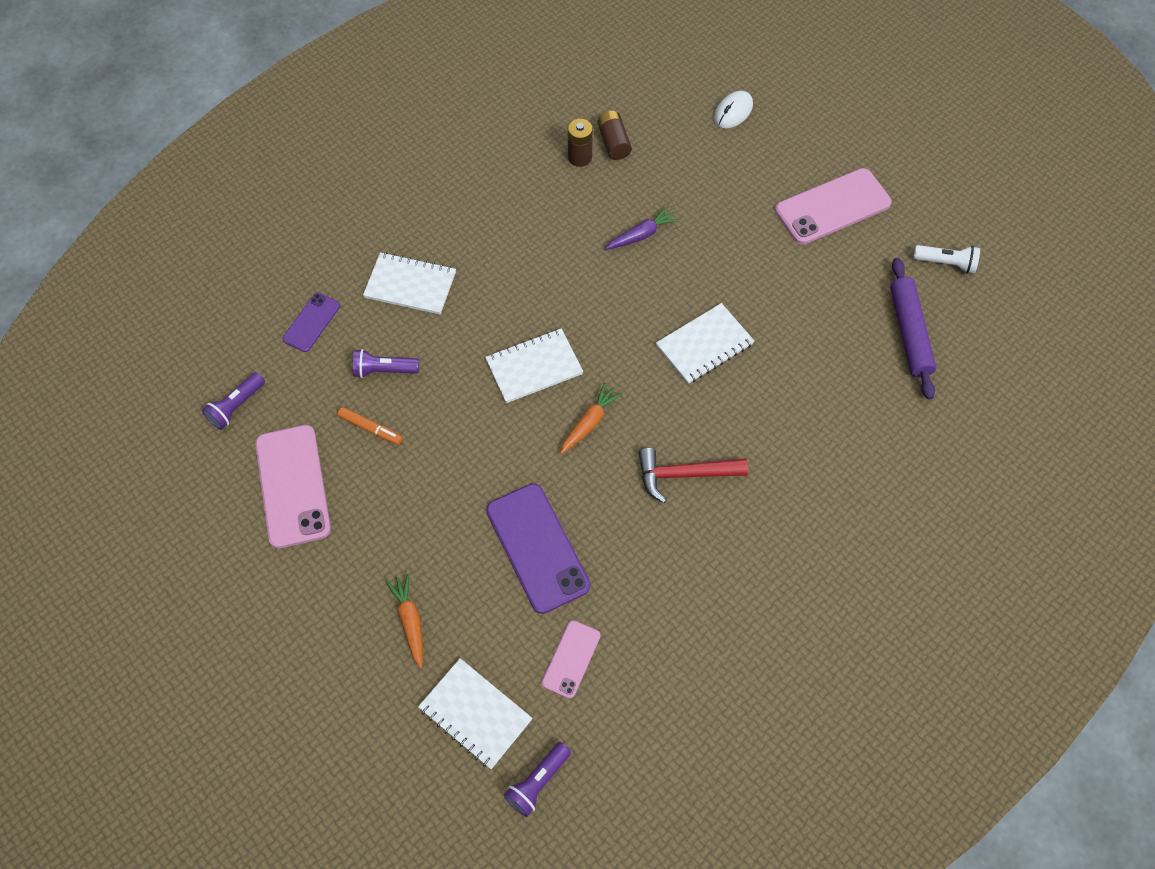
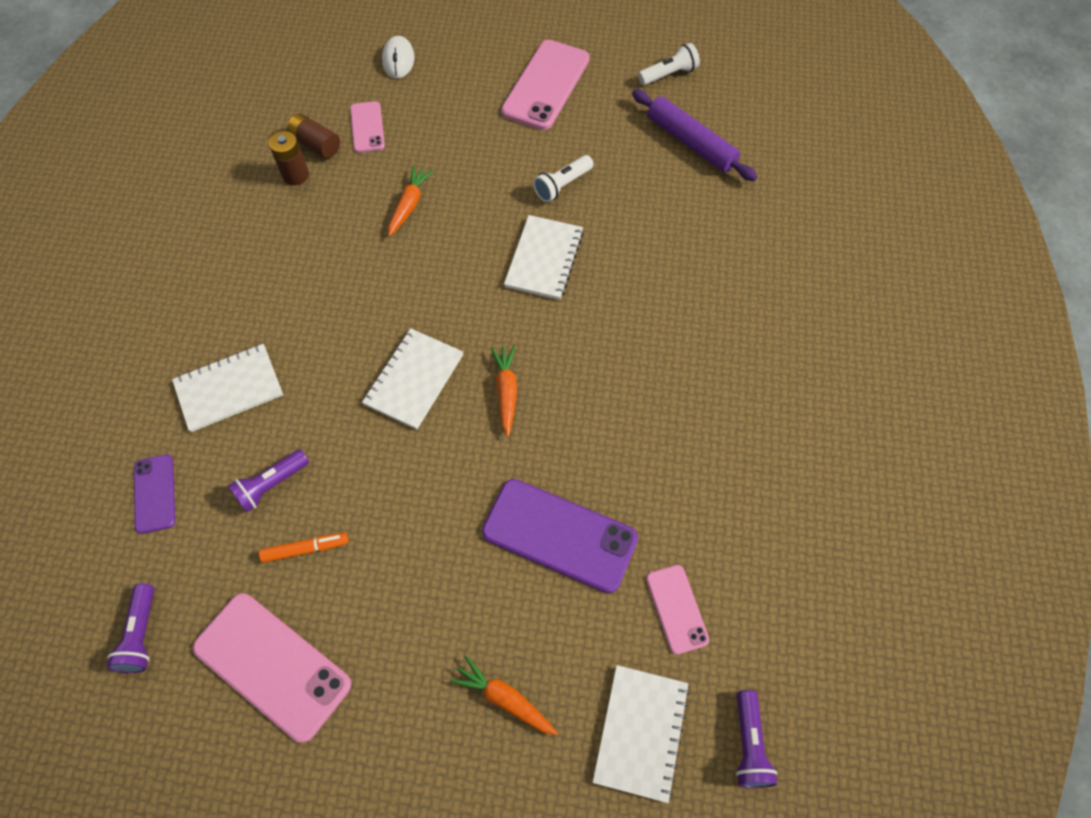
camera: 40 degrees left, 0 degrees up
white notebook [418,658,532,769] -> white notebook turned 75 degrees counterclockwise [593,665,690,803]
purple carrot [604,206,680,250] -> orange carrot [388,165,433,236]
red hammer [639,448,748,503] -> none
none -> pink phone [350,101,385,153]
none -> white flashlight [533,155,594,202]

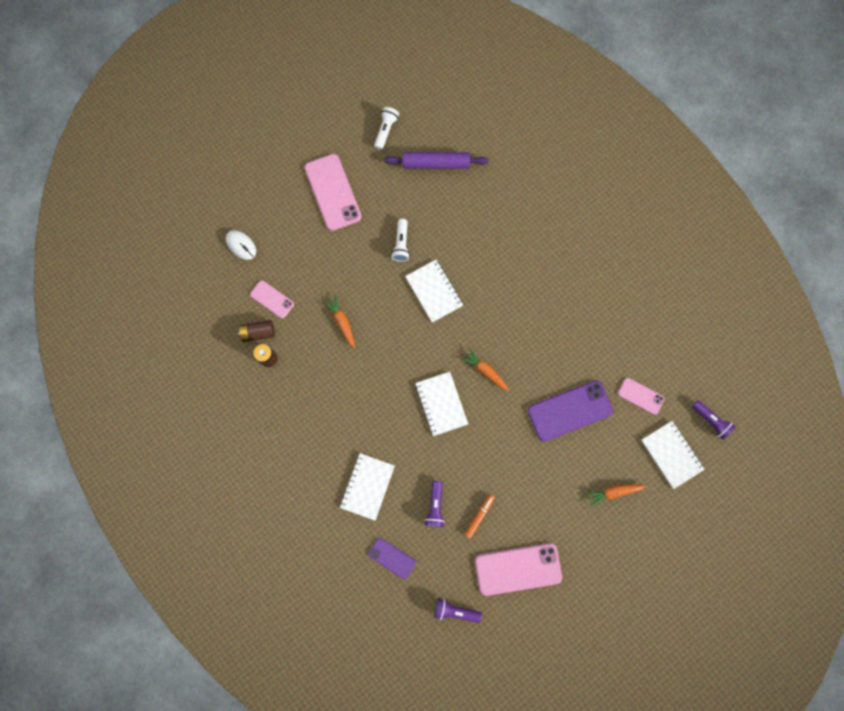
camera: 45 degrees left, 15 degrees up
purple flashlight [107,583,154,673] -> purple flashlight turned 150 degrees clockwise [435,599,482,623]

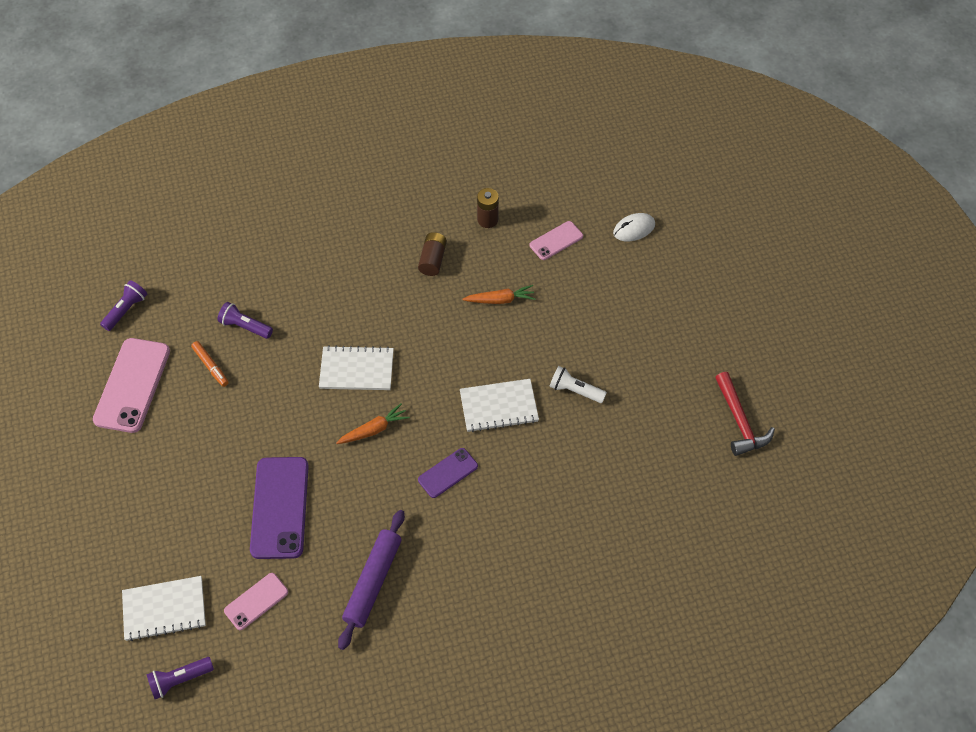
camera: 110 degrees right, 20 degrees down
brown battery [238,320,275,342] -> brown battery moved to [418,232,447,276]
pink phone [305,154,362,231] -> none
white notebook [340,453,395,521] -> none
purple phone [369,538,416,579] -> purple phone moved to [418,448,478,498]
white flashlight [374,107,399,150] -> red hammer [715,372,775,456]
purple rolling pin [384,152,489,169] -> purple rolling pin moved to [338,510,405,650]
orange carrot [586,484,647,507] -> none

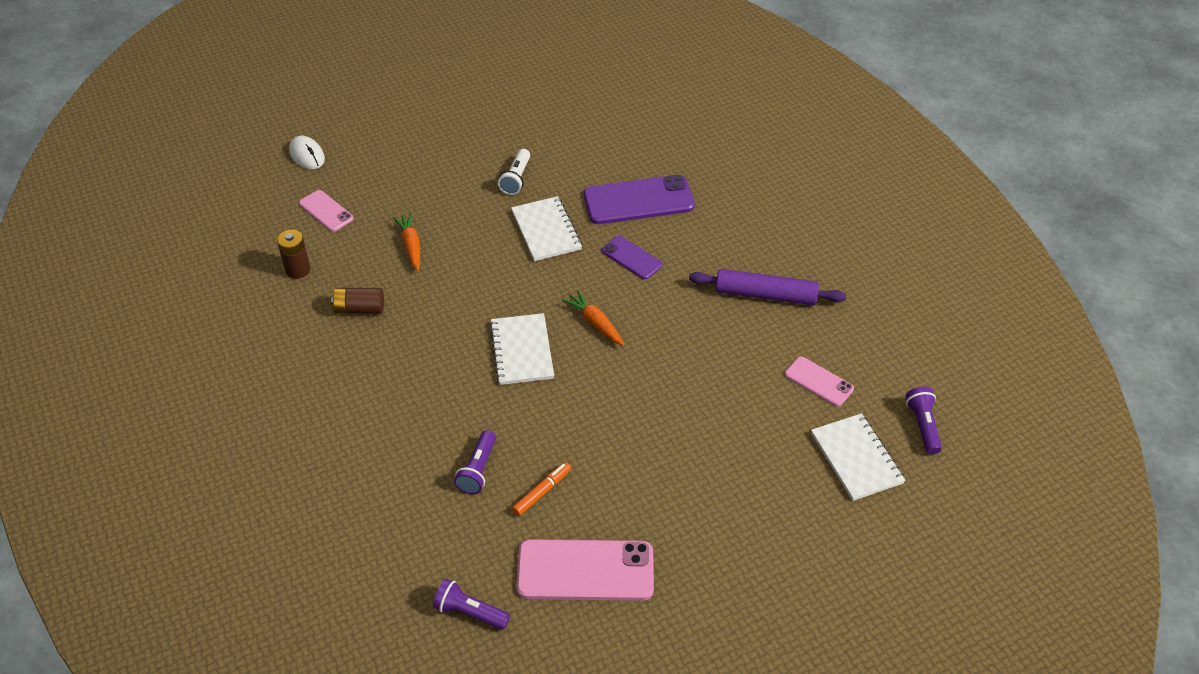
camera: 100 degrees left, 10 degrees down
purple flashlight [146,657,214,699] -> purple flashlight turned 150 degrees counterclockwise [905,387,942,454]
purple phone [250,457,309,559] -> purple phone moved to [583,175,695,224]
red hammer [715,372,775,456] -> none

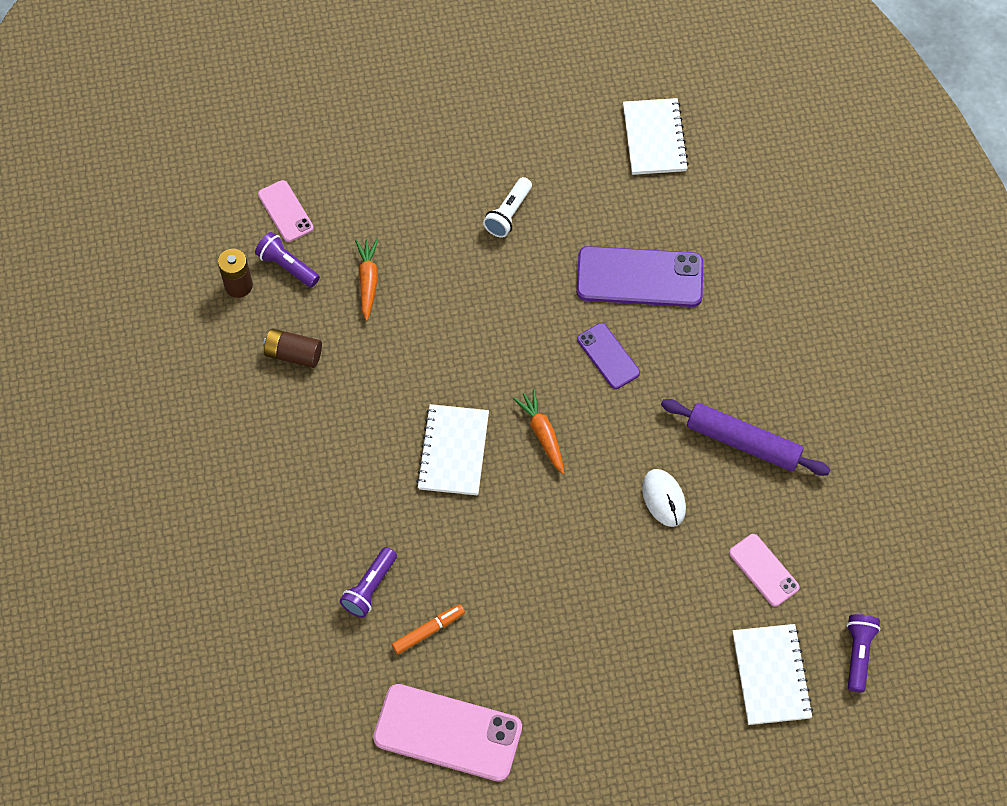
camera: 15 degrees right, 15 degrees up
white mouse [289,136,325,169] -> white mouse moved to [642,469,686,527]
purple flashlight [433,579,510,630] -> purple flashlight moved to [255,232,320,288]
white notebook [511,196,582,261] -> white notebook moved to [623,98,689,175]

